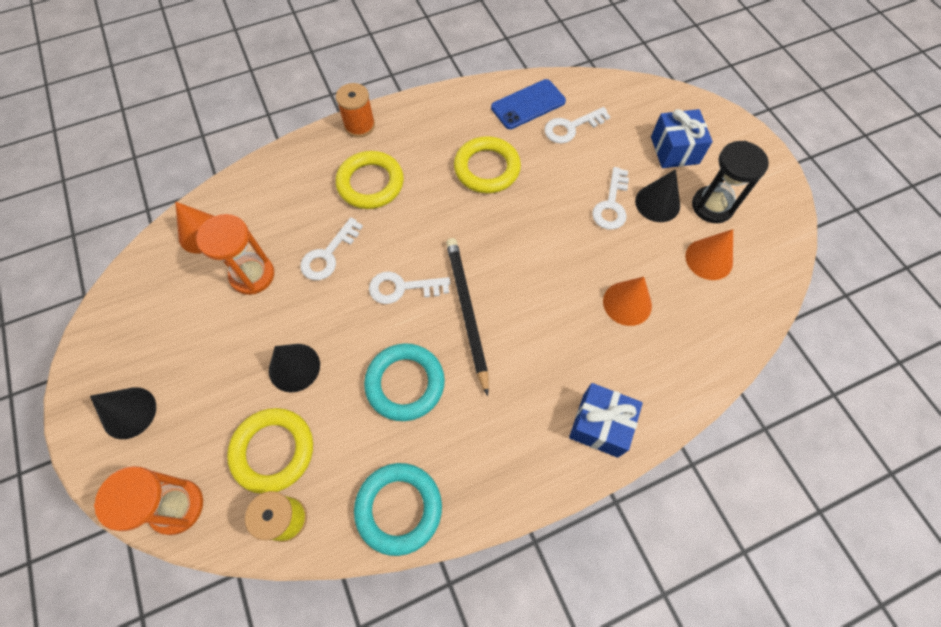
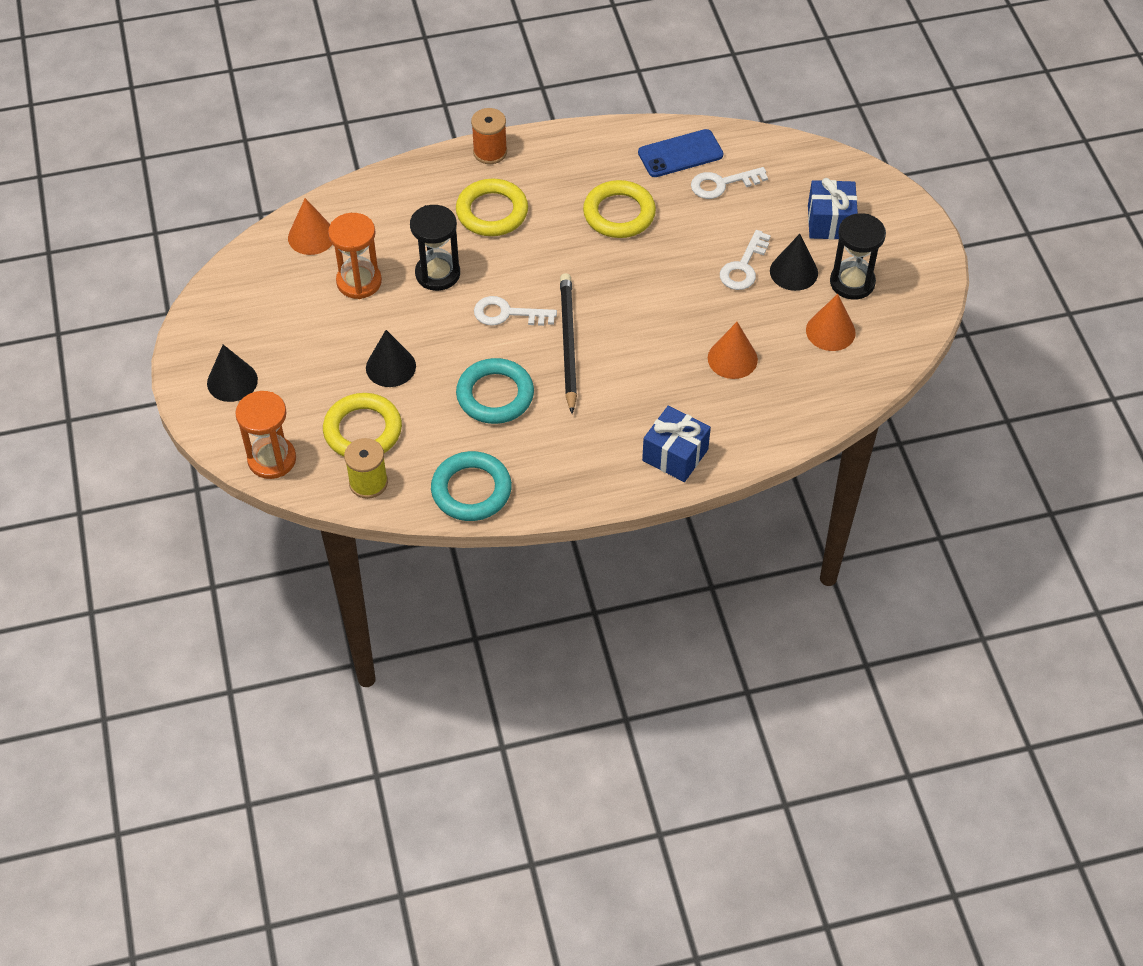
camera: 10 degrees right, 10 degrees down
white key [300,217,363,280] -> black hourglass [410,205,460,291]

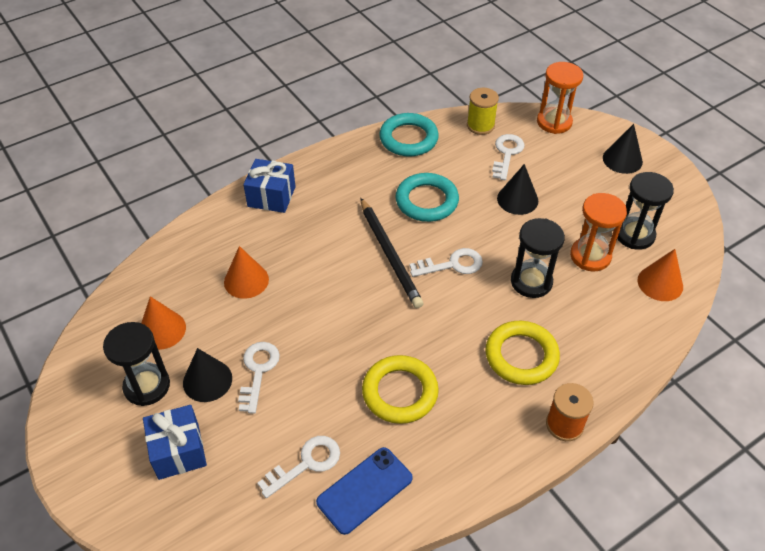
camera: 160 degrees right, 5 degrees down
yellow ring [323,393,402,457] -> white key [492,134,525,180]
none -> black hourglass [617,172,674,250]

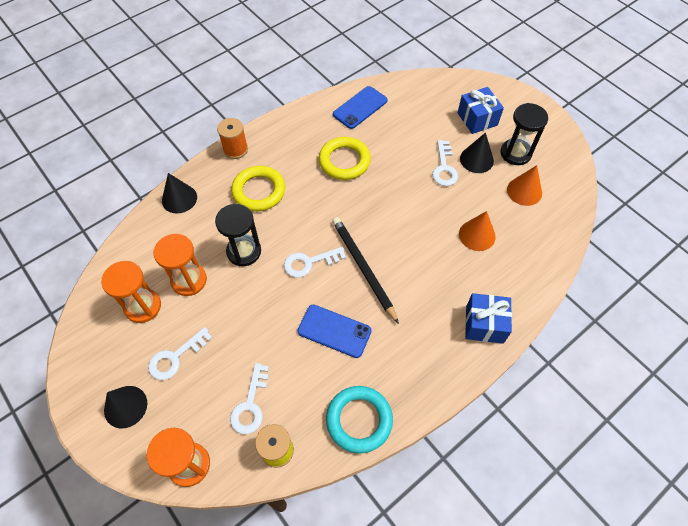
camera: 175 degrees right, 10 degrees up
white key [257,436,340,498] -> white key moved to [148,327,212,380]
turquoise ring [396,173,459,222] -> blue phone [297,305,372,358]
black cone [497,164,538,215] -> black cone moved to [162,173,197,214]
black hourglass [617,172,674,250] -> orange hourglass [101,261,161,323]
orange cone [638,249,683,301] -> none

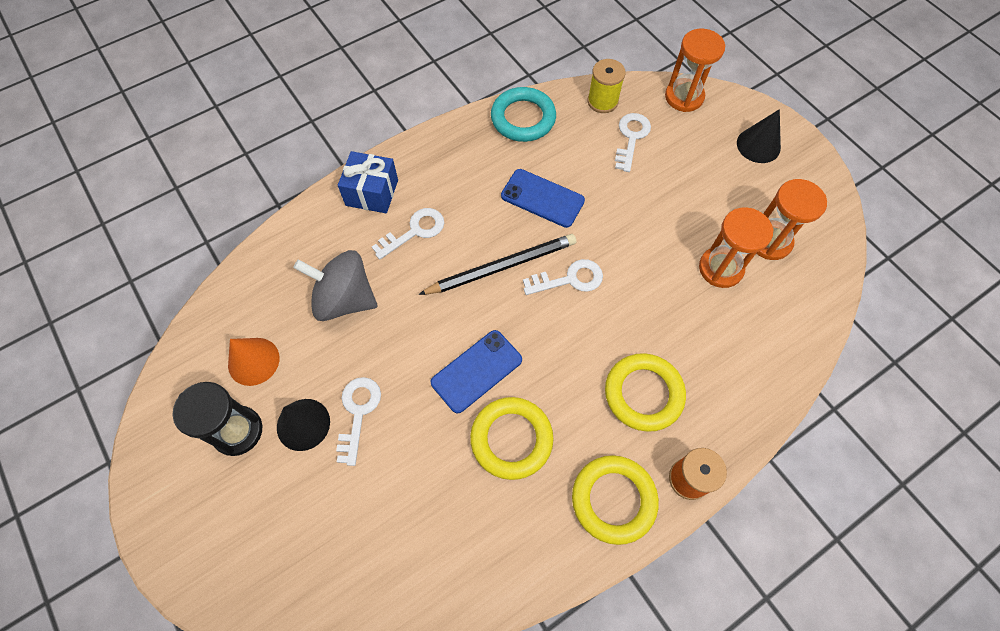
camera: 175 degrees left, 5 degrees up
white key [148,327,212,380] -> white key moved to [372,208,444,260]
black cone [162,173,197,214] -> none
black hourglass [215,204,261,266] -> none
black pencil [332,217,399,324] -> black pencil turned 90 degrees counterclockwise [418,234,576,295]
blue phone [333,86,388,129] -> blue phone moved to [431,330,522,413]
blue gift [457,87,504,134] -> none
orange cone [459,211,496,251] -> grey spinning top [293,250,377,321]
none -> yellow ring [572,455,659,545]

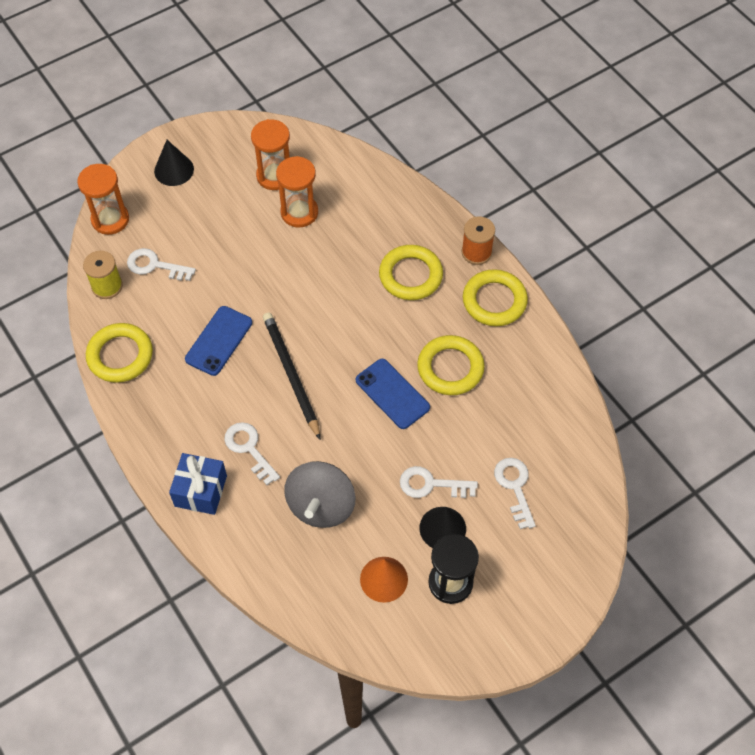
camera: 90 degrees left, 5 degrees down
turquoise ring [491,87,556,142] -> yellow ring [86,323,153,383]
white key [523,259,603,295] -> white key moved to [494,458,536,529]

